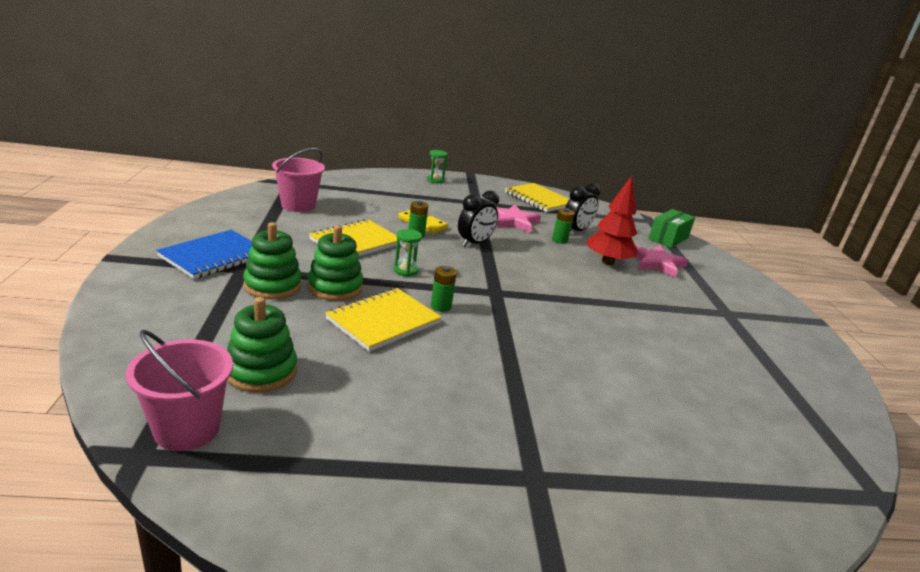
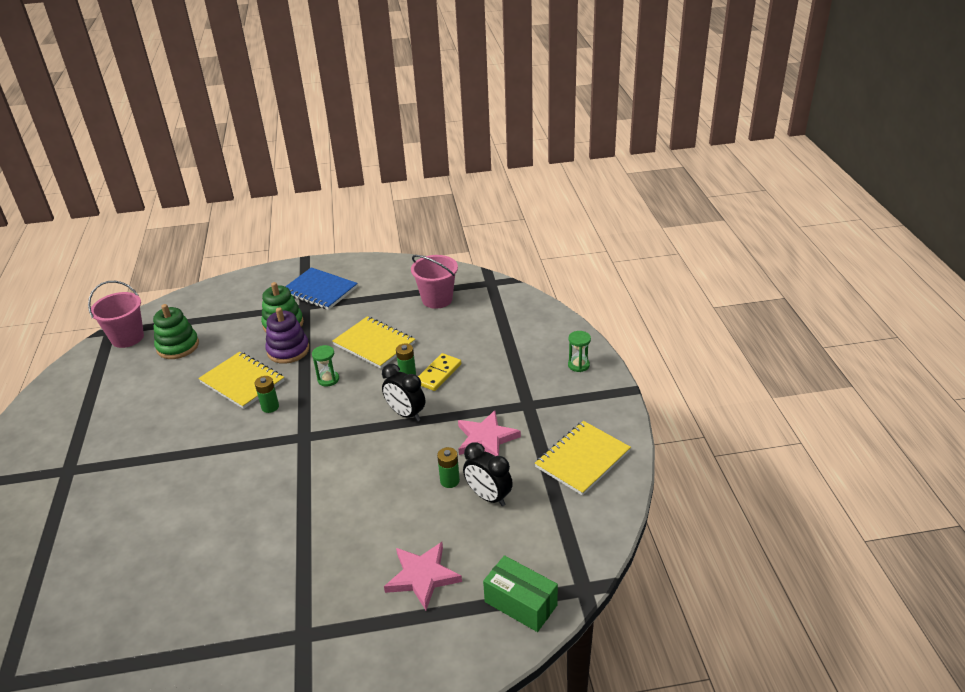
camera: 90 degrees right, 10 degrees up
green stacking toy [307,226,363,301] -> purple stacking toy [265,308,309,364]
red tree [586,176,638,265] -> none

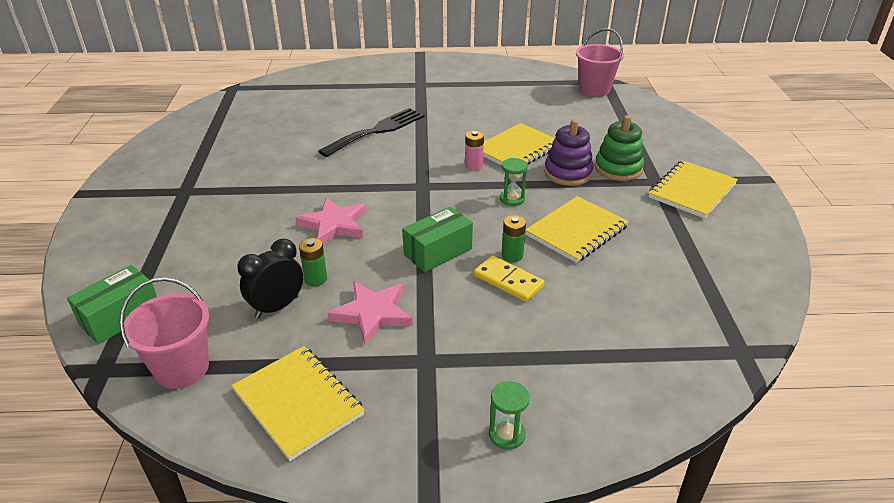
camera: 95 degrees right, 0 degrees up
green stacking toy [153,304,199,359] -> none
green battery [255,376,279,413] -> pink battery [465,131,484,171]
blue notebook [285,267,358,310] -> yellow notebook [649,160,738,218]
black clock [382,364,425,422] -> green box [402,207,473,272]
pink star [384,542,462,610] -> pink star moved to [296,197,367,244]
pink bucket [411,255,458,309] -> pink bucket moved to [119,278,209,389]
none -> black fork [318,108,424,157]

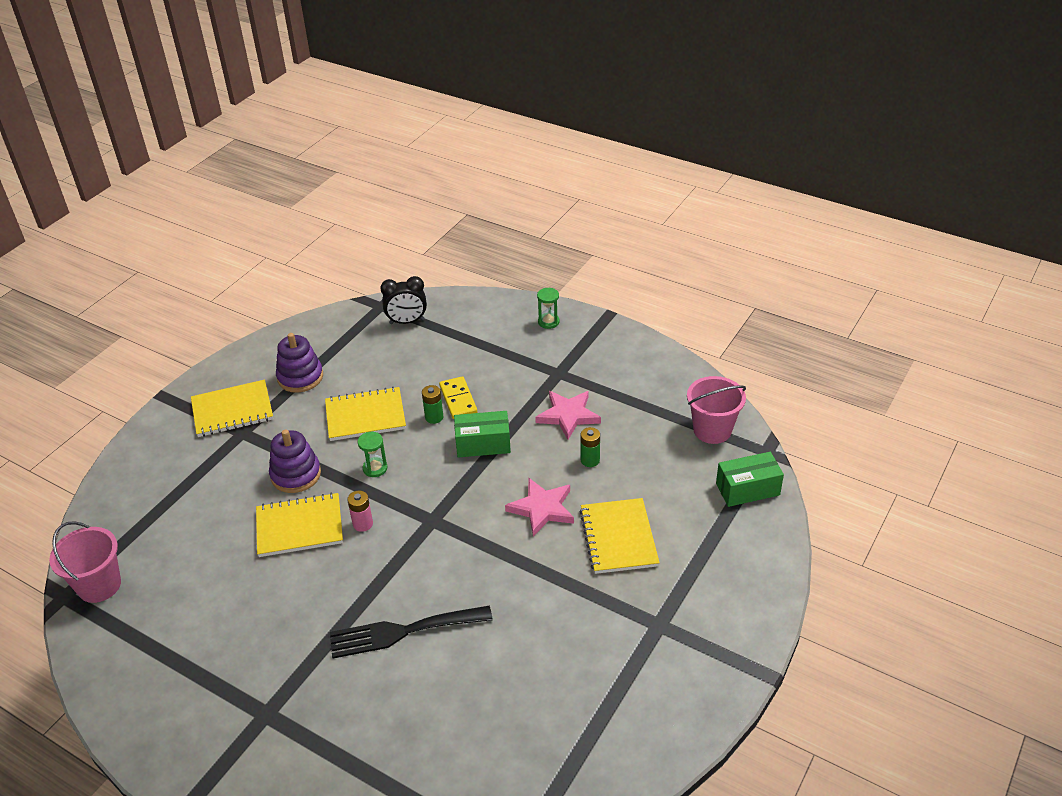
camera: 145 degrees left, 5 degrees up
yellow notebook [231,346,365,461] -> yellow notebook moved to [580,498,660,574]
black clock [237,239,303,318] -> black clock moved to [380,276,427,324]
green stacking toy [595,115,644,181] -> none
none -> purple stacking toy [276,333,323,393]

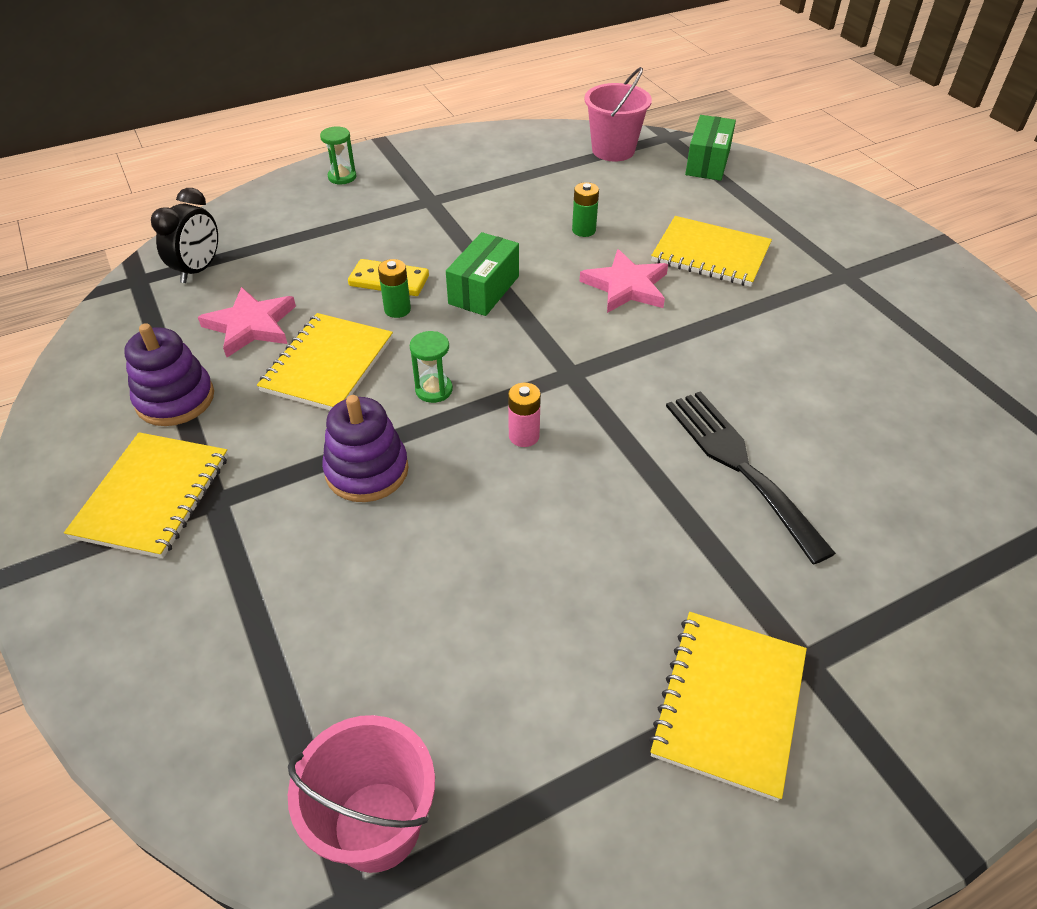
camera: 60 degrees left, 5 degrees up
yellow notebook [256,493,343,557] -> yellow notebook moved to [649,612,807,801]
black fork [330,606,493,658] -> black fork turned 135 degrees clockwise [666,391,836,564]
pink star [535,391,601,440] -> pink star moved to [198,287,296,357]

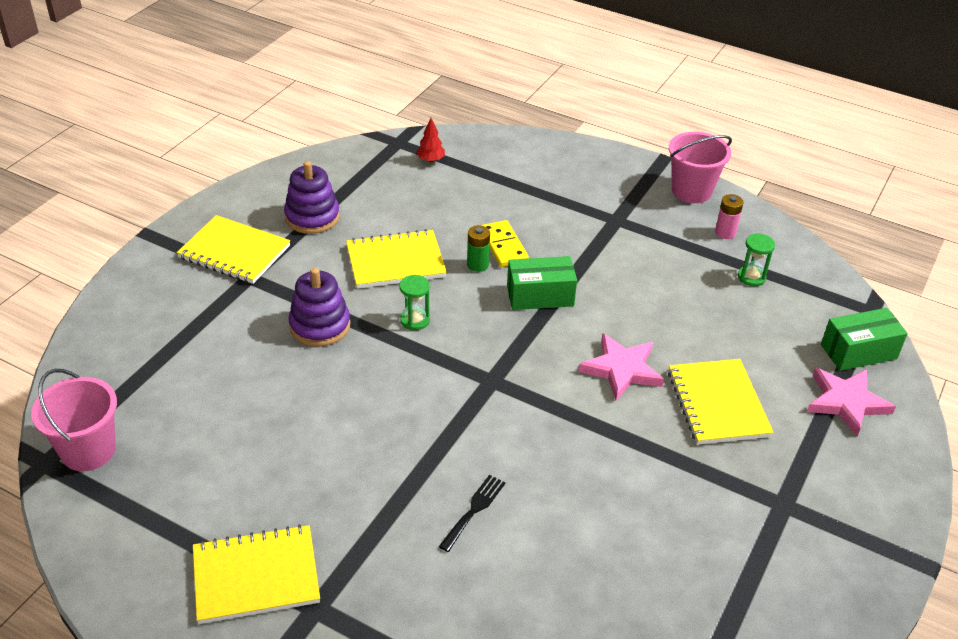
camera: 55 degrees right, 5 degrees down
yellow notebook [64,432,228,558] -> yellow notebook turned 45 degrees clockwise [177,215,290,284]
black clock [151,188,218,283] -> red tree [416,118,445,162]
pink star [198,287,296,357] -> pink star moved to [807,368,896,436]
green hourglass [320,126,356,185] -> green hourglass moved to [738,233,775,286]
pink battery [508,383,541,447] -> pink battery moved to [715,194,744,239]
green battery [572,182,599,237] -> none
pink bucket [584,67,652,161] -> pink bucket moved to [669,132,732,203]
black fork [666,391,836,564] -> black fork [439,475,505,552], size x0.52

